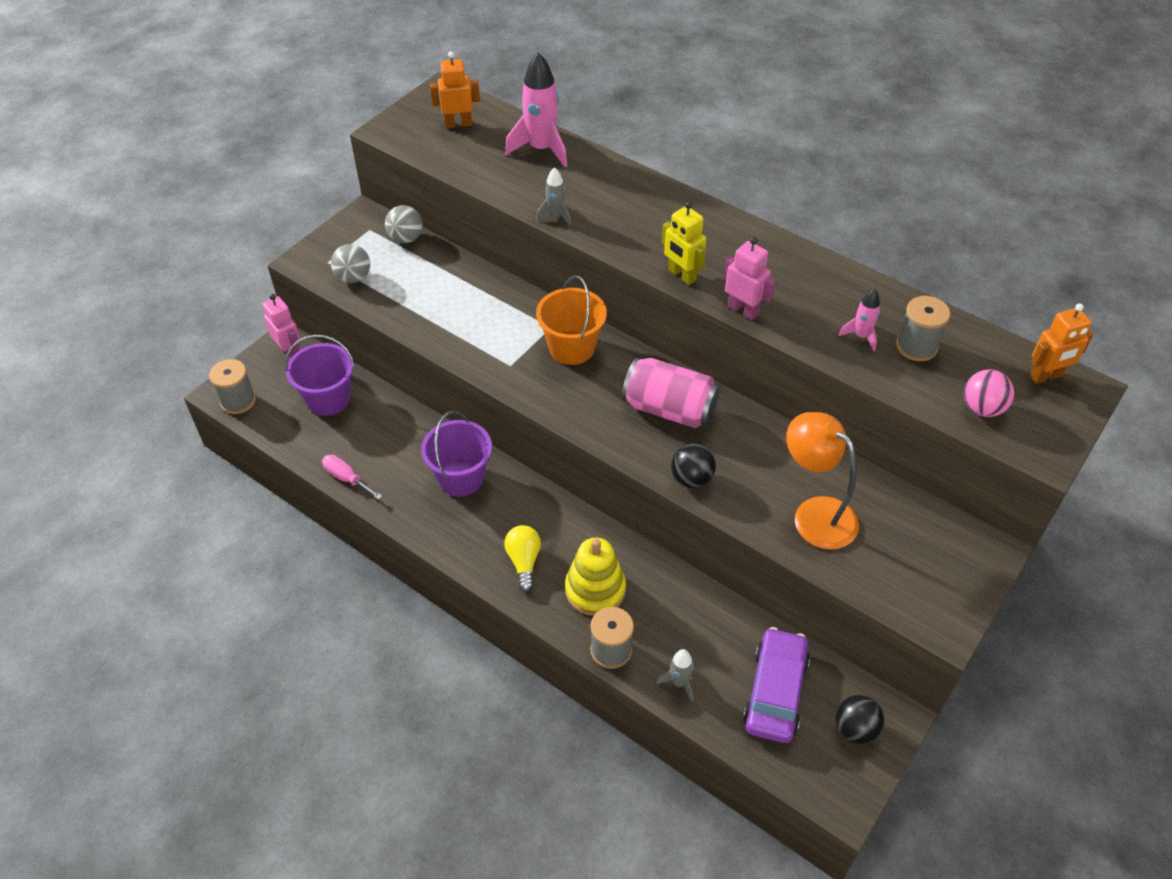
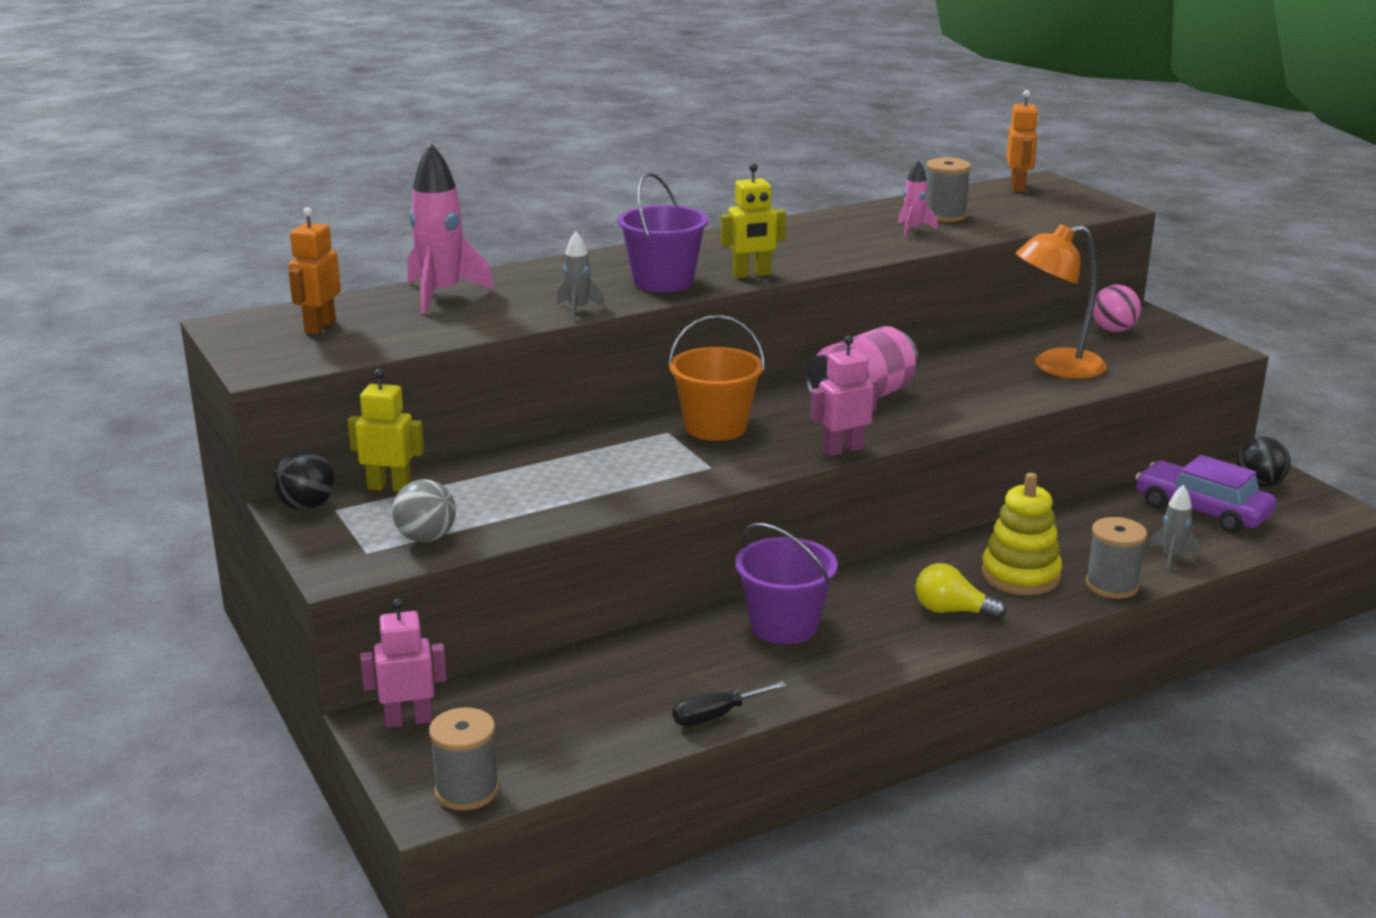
camera: 65 degrees left, 25 degrees down
purple bucket [285,335,355,416] -> purple bucket moved to [618,172,708,292]
pink screwdriver [322,455,382,500] -> black screwdriver [673,681,787,726]
grey ball [385,205,423,243] -> yellow robot [347,369,424,492]
black ball [671,443,716,488] -> black ball moved to [272,450,335,510]
pink robot [723,237,776,320] -> pink robot moved to [810,336,878,456]
pink ball [964,370,1014,417] -> pink ball moved to [1092,285,1141,333]

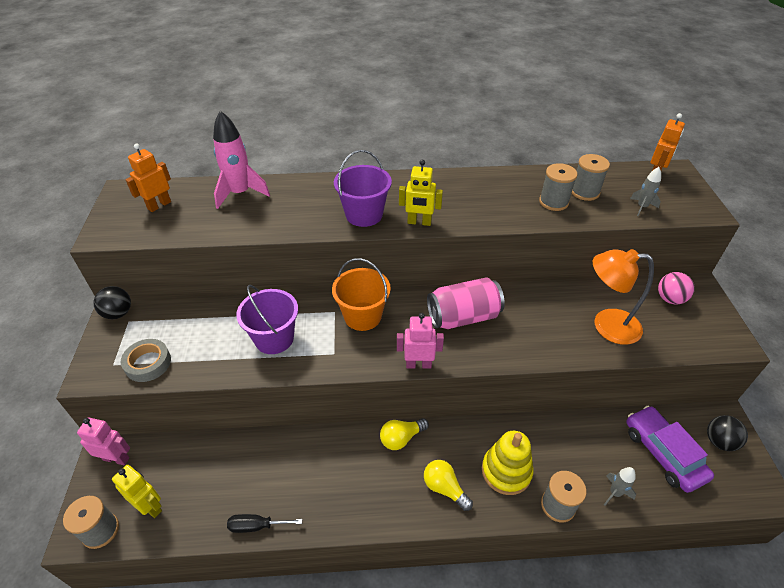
camera: 25 degrees right, 20 degrees up
yellow robot [347,369,424,492] -> yellow robot moved to [112,465,162,518]
grey ball [392,479,456,542] -> grey tape [121,339,171,382]
grey rocket [557,231,605,320] -> grey rocket moved to [630,167,661,216]
purple bucket [735,523,838,644] -> purple bucket moved to [236,285,298,354]
pink rocket [898,160,938,237] -> grey spool [539,163,578,211]
none -> yellow light bulb [380,418,429,450]

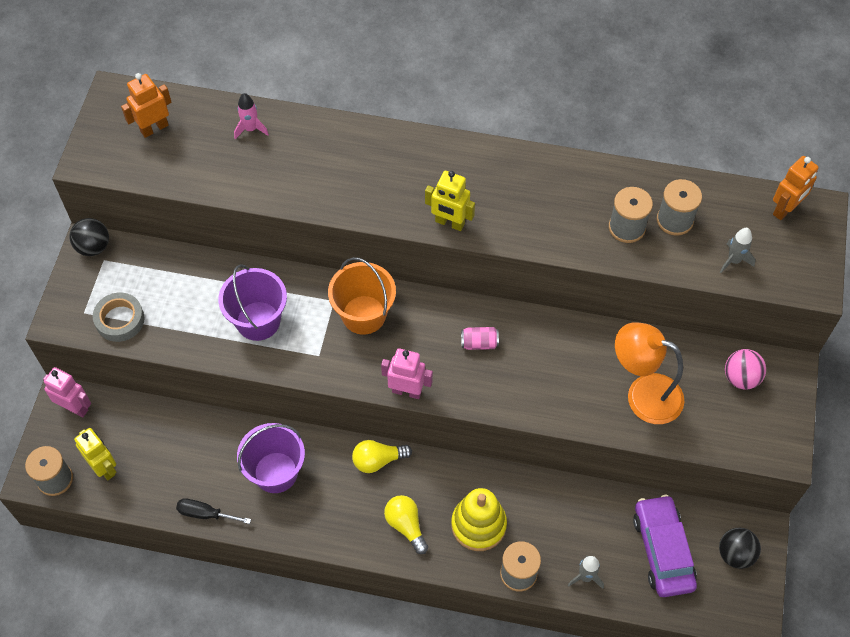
camera: 15 degrees right, 15 degrees up
pink rocket [213,111,270,209] -> pink rocket [234,93,269,139], size x0.52
purple bucket [334,150,392,227] -> purple bucket moved to [237,423,305,493]
pink can [427,277,505,329] -> pink can [461,327,499,350], size x0.45

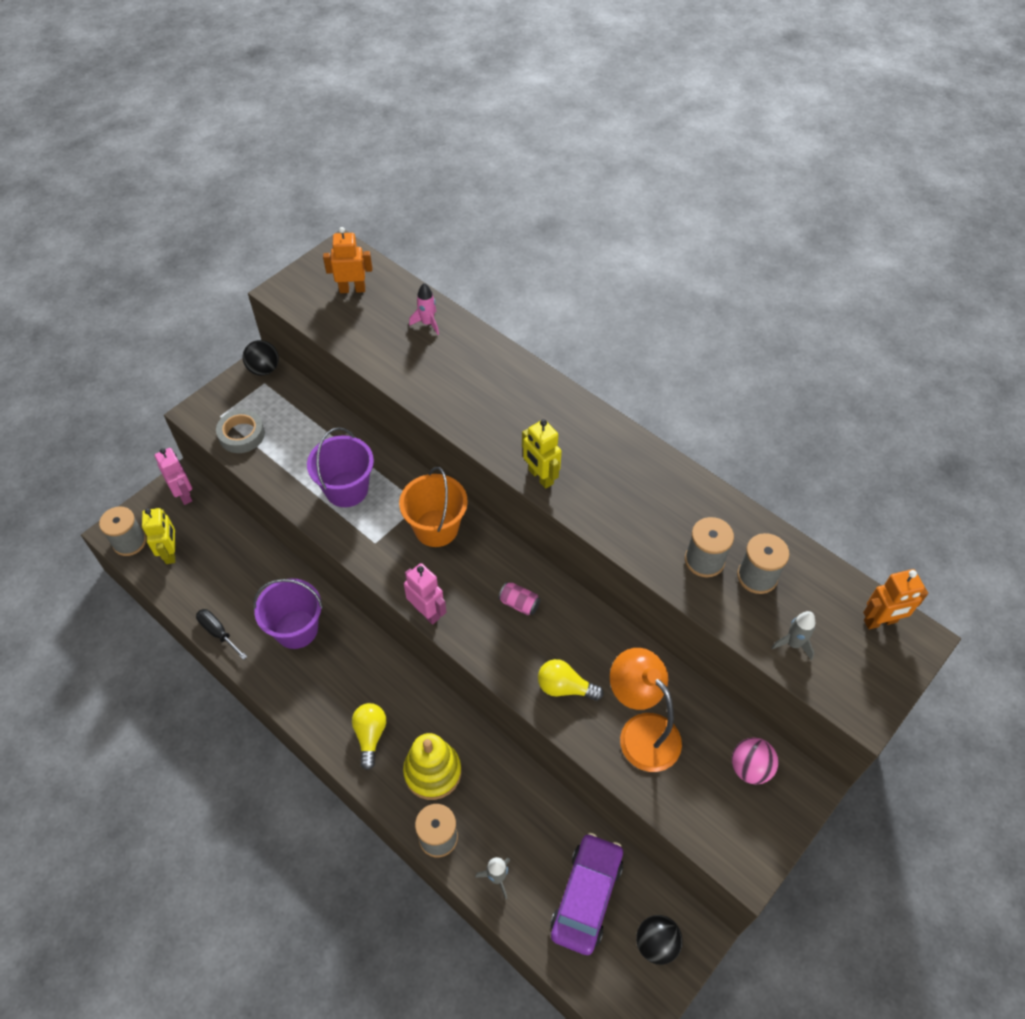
camera: 30 degrees right, 5 degrees down
yellow light bulb [352,440,412,473] -> yellow light bulb moved to [538,659,604,701]

